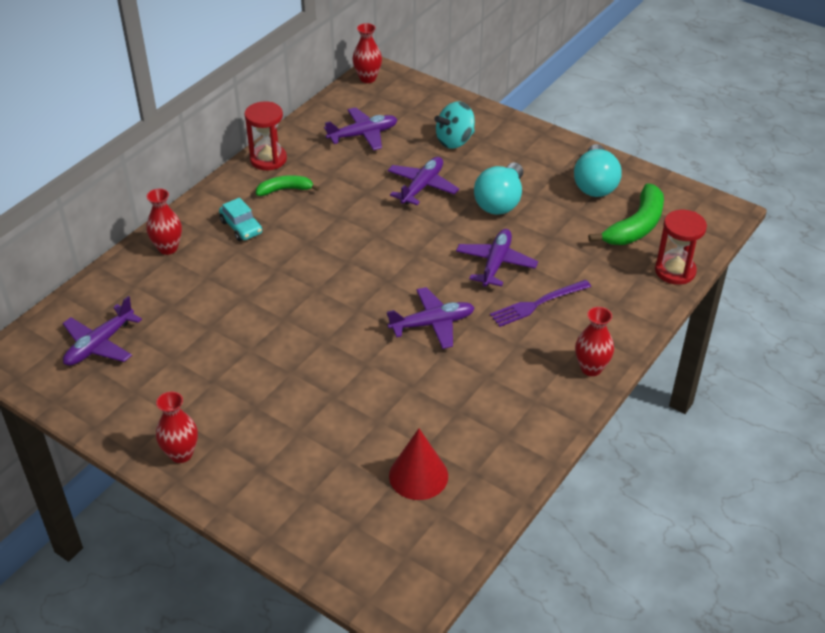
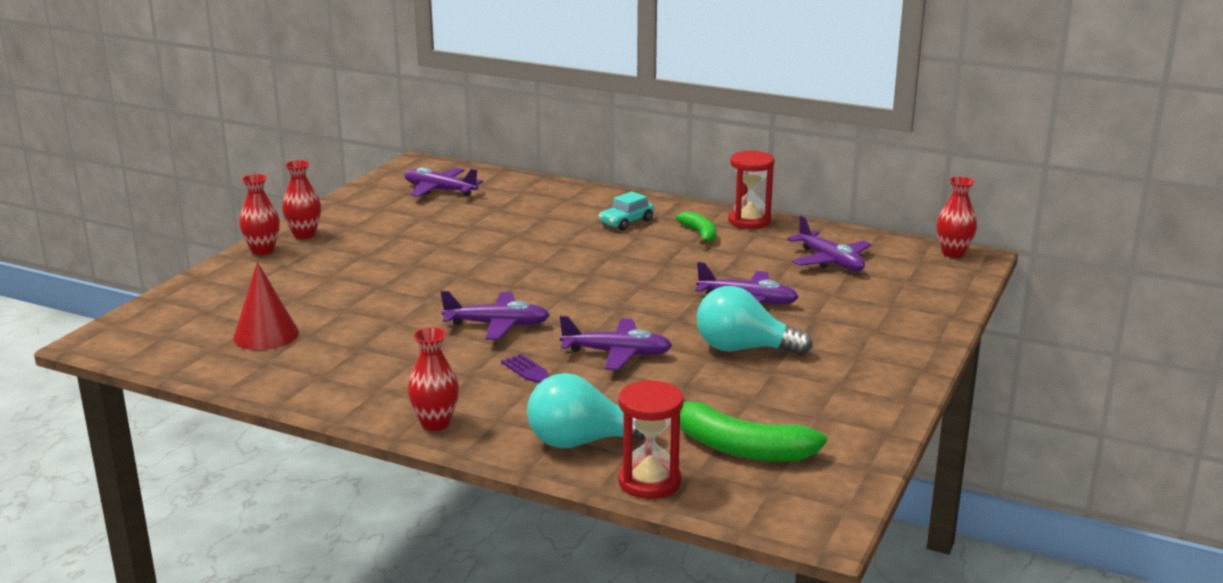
camera: 80 degrees right, 20 degrees down
red vase [146,189,182,255] -> red vase moved to [239,174,280,255]
purple plane [387,287,475,349] -> purple plane turned 60 degrees counterclockwise [441,291,550,340]
turquoise spinning top [434,101,475,149] -> none
turquoise light bulb [574,144,621,197] -> turquoise light bulb moved to [527,373,644,448]

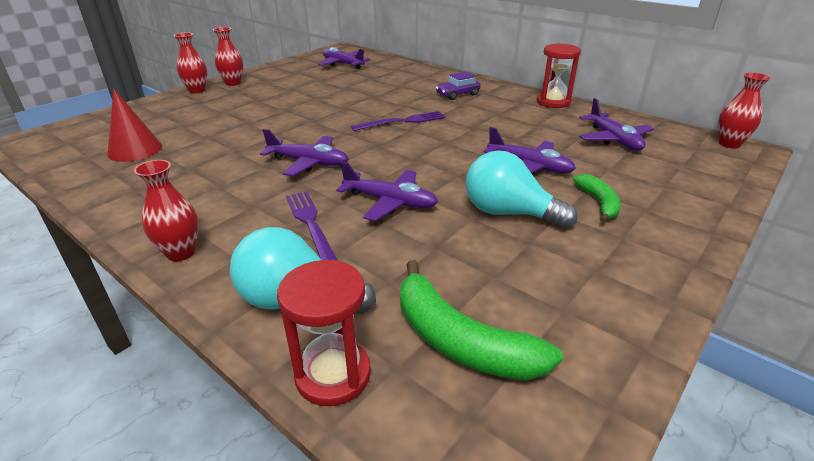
camera: 15 degrees right, 10 degrees up
turquoise car [599,191,654,231] -> purple car [436,71,481,100]
green banana [676,211,716,245] -> green banana moved to [573,174,621,223]
none -> purple fork [351,111,446,131]

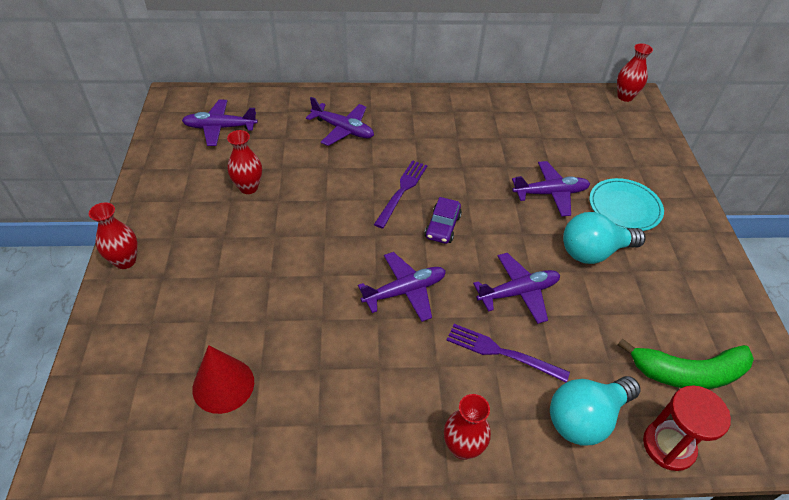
camera: 45 degrees left, 15 degrees up
red vase [213,27,243,86] -> red vase moved to [227,130,262,194]
purple car [436,71,481,100] -> purple car moved to [425,197,462,244]
red hourglass [536,43,581,108] -> none
green banana [573,174,621,223] -> turquoise plate [589,178,664,231]
purple plane [579,98,654,151] -> purple plane moved to [306,97,374,146]

